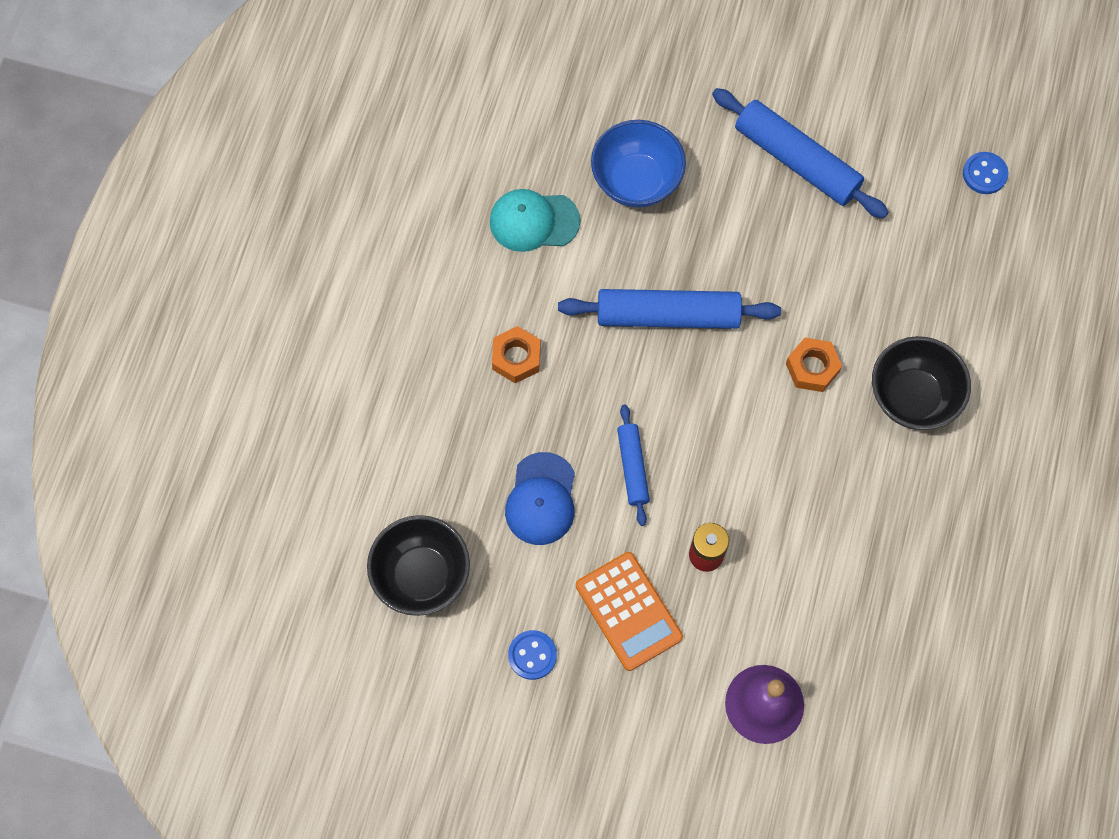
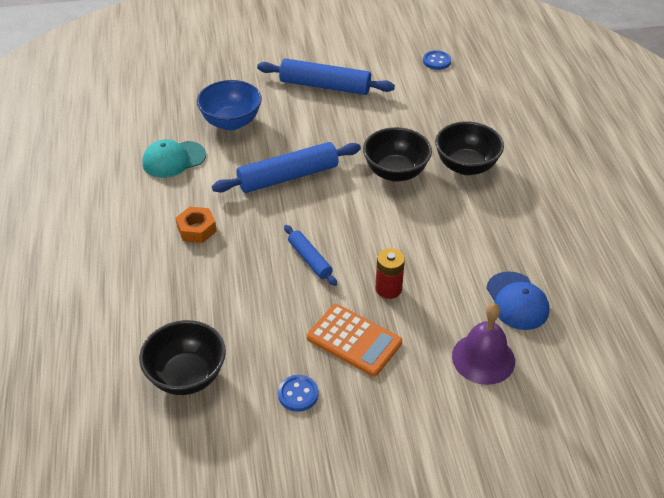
camera: 25 degrees left, 25 degrees down
blue cap [505,452,575,545] -> blue cap moved to [486,271,549,330]
orange nut [786,338,842,392] -> black bowl [363,127,432,182]

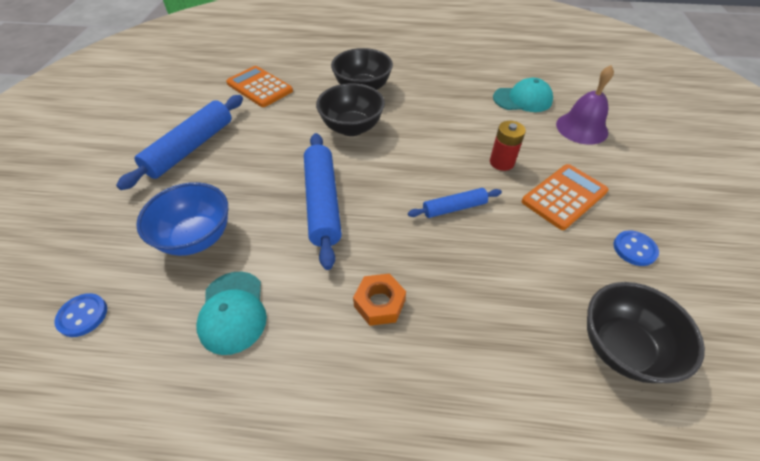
camera: 75 degrees left, 5 degrees up
blue button [423,50,451,70] -> blue button moved to [54,293,107,337]
blue cap [486,271,549,330] -> turquoise cap [493,78,553,112]
none -> orange calculator [226,66,293,107]

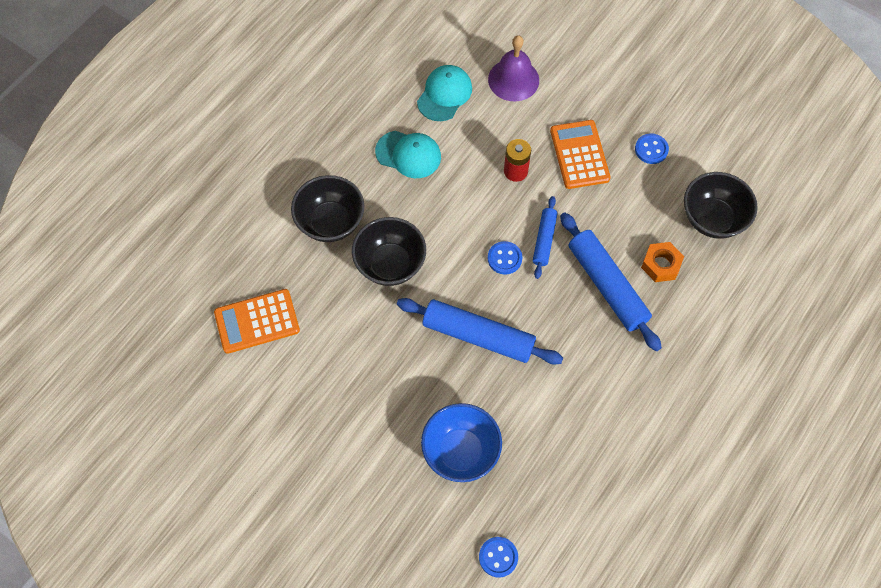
camera: 60 degrees left, 15 degrees up
blue rolling pin [116,95,243,190] -> blue rolling pin moved to [560,212,662,351]
turquoise cap [196,272,267,355] -> turquoise cap moved to [375,131,441,178]
orange nut [353,273,406,326] -> orange nut moved to [641,242,684,282]
none -> blue button [488,241,522,275]

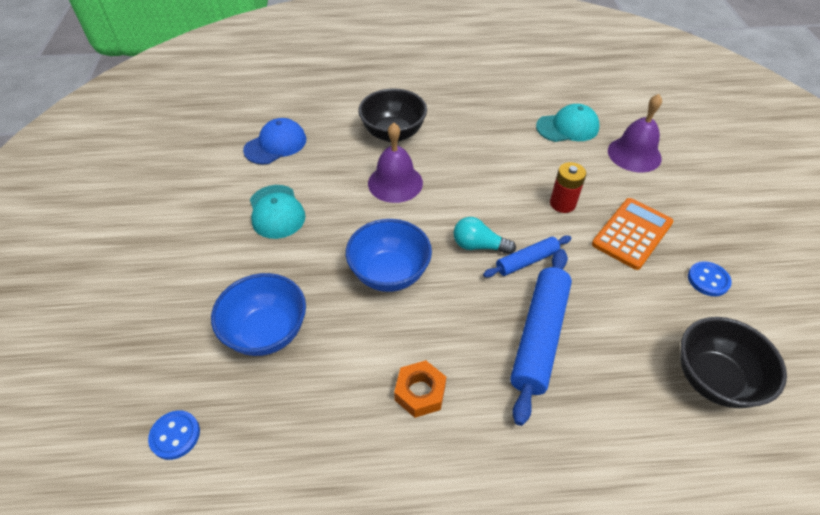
camera: 50 degrees right, 15 degrees down
orange calculator [214,289,300,354] -> blue cap [243,118,306,164]
black bowl [352,217,426,286] -> purple bell [368,123,423,203]
turquoise cap [375,131,441,178] -> turquoise cap moved to [250,185,306,239]
blue rolling pin [397,298,563,365] -> blue bowl [346,219,432,292]
blue button [488,241,522,275] -> turquoise light bulb [453,217,516,255]
orange nut [641,242,684,282] -> orange nut moved to [394,360,446,418]

